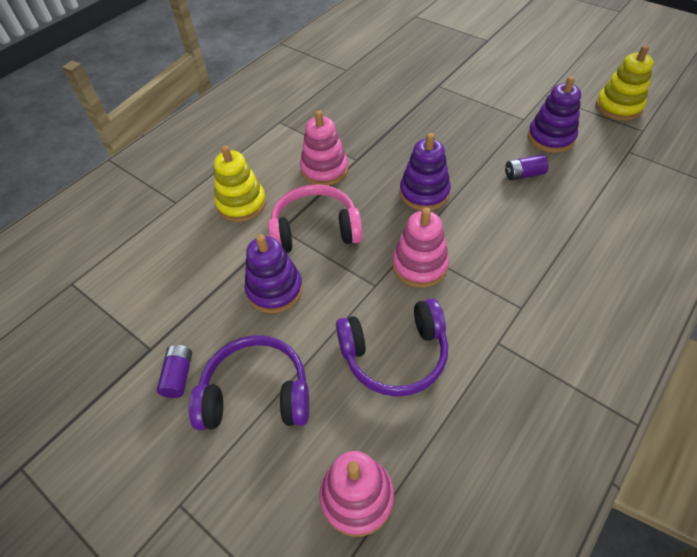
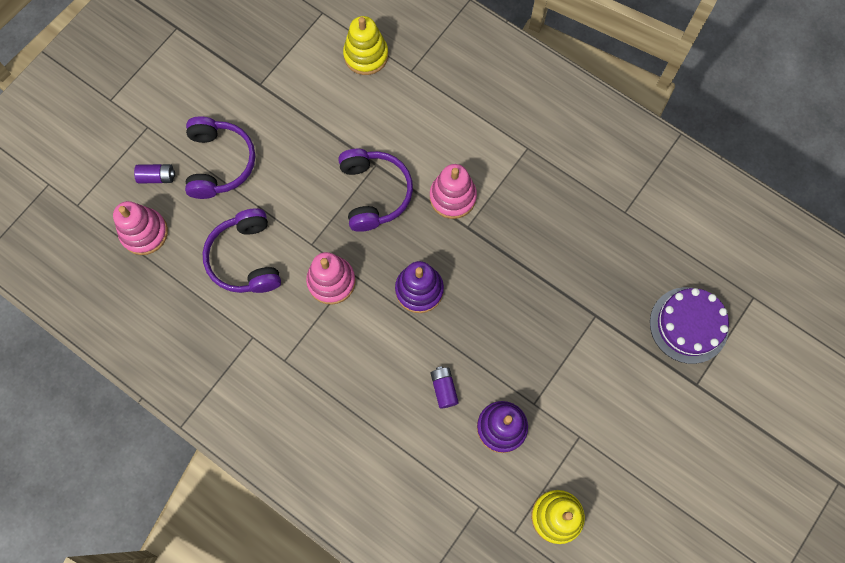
camera: 85 degrees right, 20 degrees up
purple battery [157,345,192,398] -> purple battery moved to [134,164,175,183]
yellow stacking toy [214,145,266,222] -> yellow stacking toy moved to [343,16,388,75]
purple stacking toy [245,234,303,313] -> none
pink headphones [268,184,363,253] -> purple headphones [338,149,413,232]
none -> purple cake [650,287,729,364]

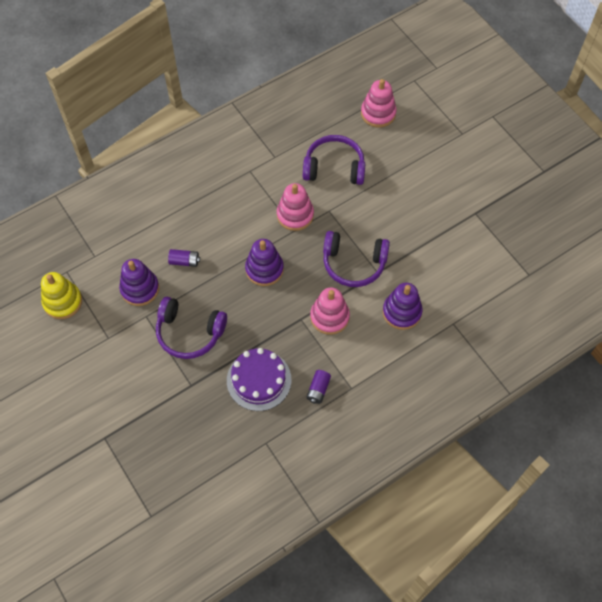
camera: 110 degrees right, 10 degrees down
purple battery [134,164,175,183] -> purple battery moved to [306,370,331,404]
purple headphones [185,116,255,199] -> purple headphones moved to [156,297,227,359]
yellow stacking toy [343,16,388,75] -> none
purple cake [650,287,729,364] -> purple cake moved to [227,348,291,411]
none -> purple stacking toy [383,283,423,330]

